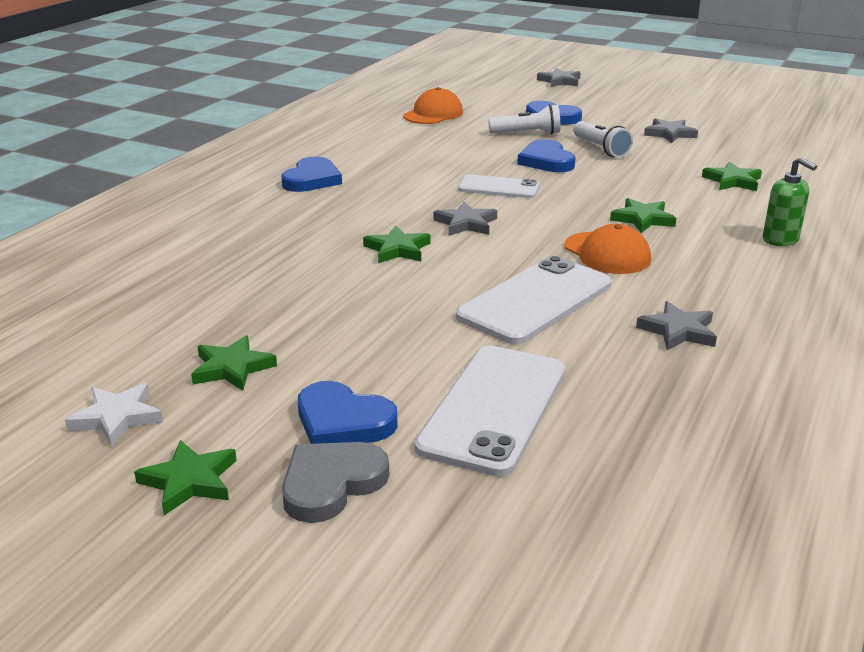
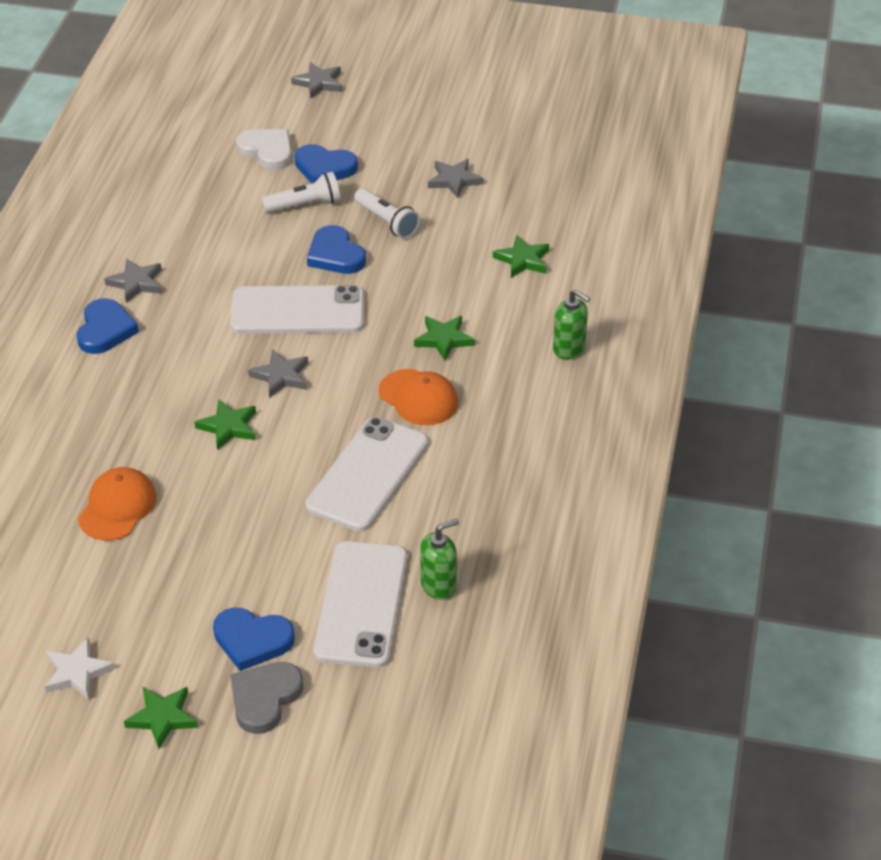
camera: 15 degrees left, 15 degrees up
green star [191,335,277,391] -> none
orange cap [403,87,463,124] -> orange cap moved to [78,467,157,541]
white phone [458,174,539,198] -> white phone [230,285,364,334], size x1.69
grey star [636,301,717,350] -> grey star moved to [104,259,162,303]
none -> white heart [236,129,292,170]
none -> green soap dispenser [420,519,459,600]

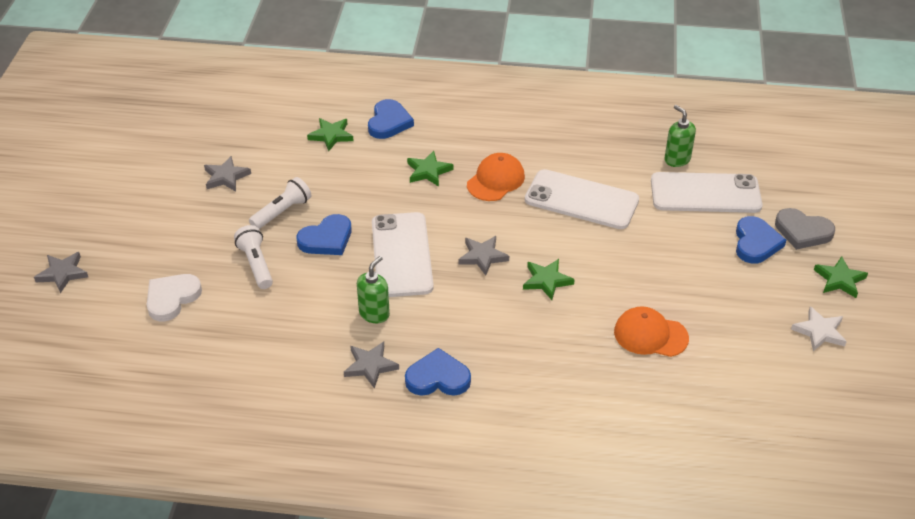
camera: 95 degrees left, 0 degrees up
blue heart [295,144,358,183] -> blue heart moved to [368,99,414,139]
green soap dispenser [553,289,590,360] -> green soap dispenser moved to [357,256,390,323]

